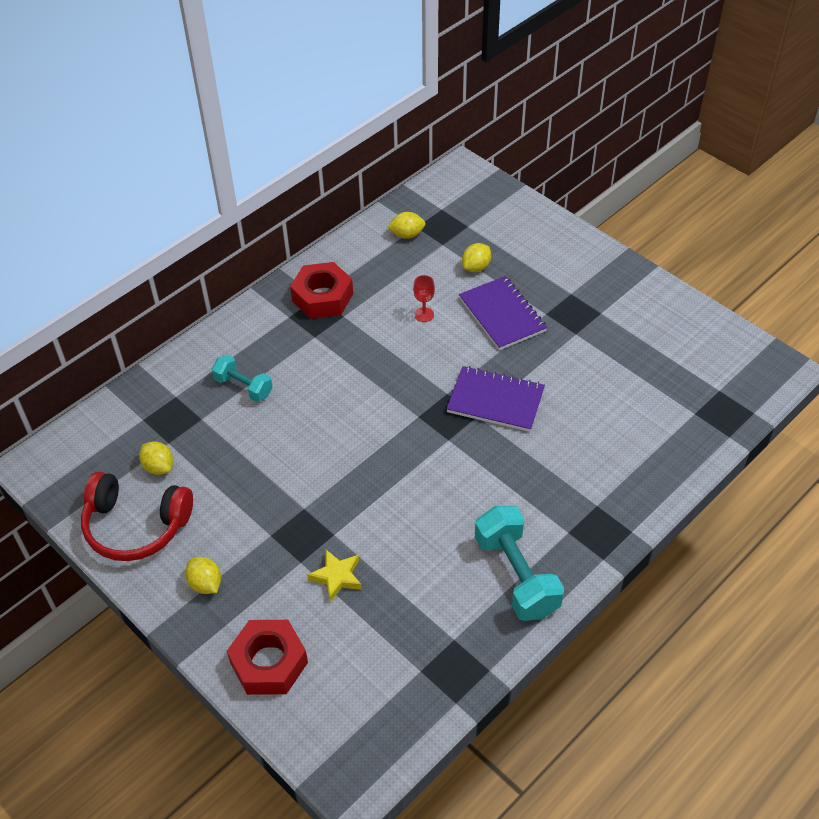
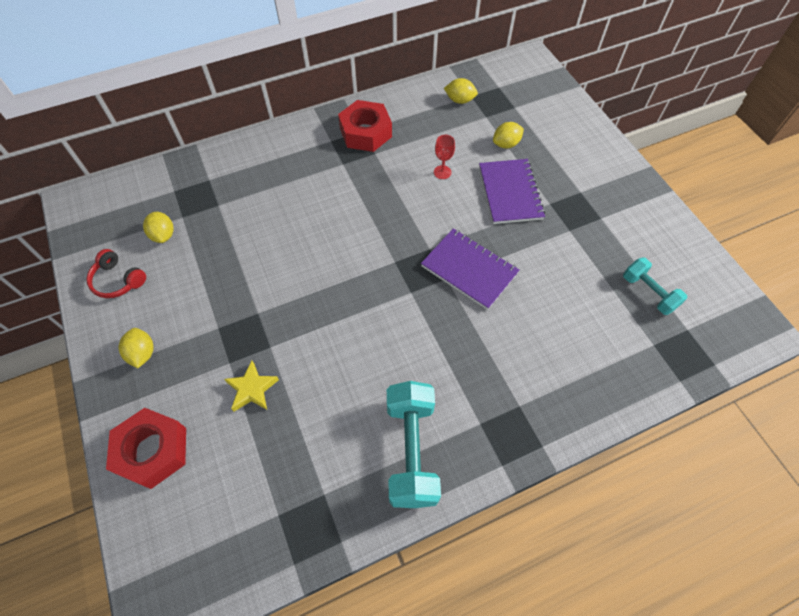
camera: 20 degrees right, 10 degrees up
red headphones [81,472,193,561] -> red headphones [87,249,146,298], size x0.56
turquoise dumbbell [212,355,273,402] -> turquoise dumbbell moved to [623,258,687,315]

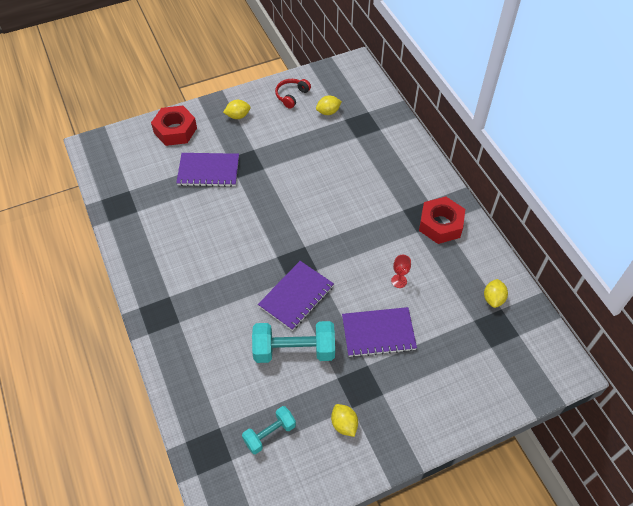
camera: 90 degrees right, 5 degrees down
yellow star [224,361,279,412] -> purple notebook [176,153,239,187]
turquoise dumbbell [387,381,441,508] -> turquoise dumbbell moved to [252,321,335,363]
yellow lemon [493,122,524,148] -> yellow lemon moved to [331,404,358,437]

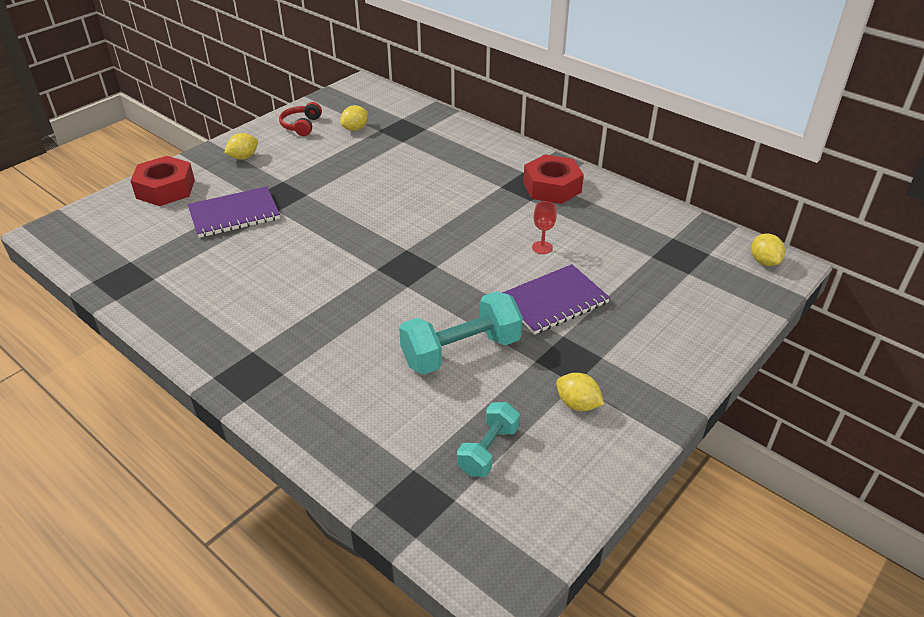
camera: 25 degrees left, 15 degrees down
purple notebook [258,261,334,331] -> none
yellow lemon [484,279,508,308] -> yellow lemon moved to [751,234,785,266]

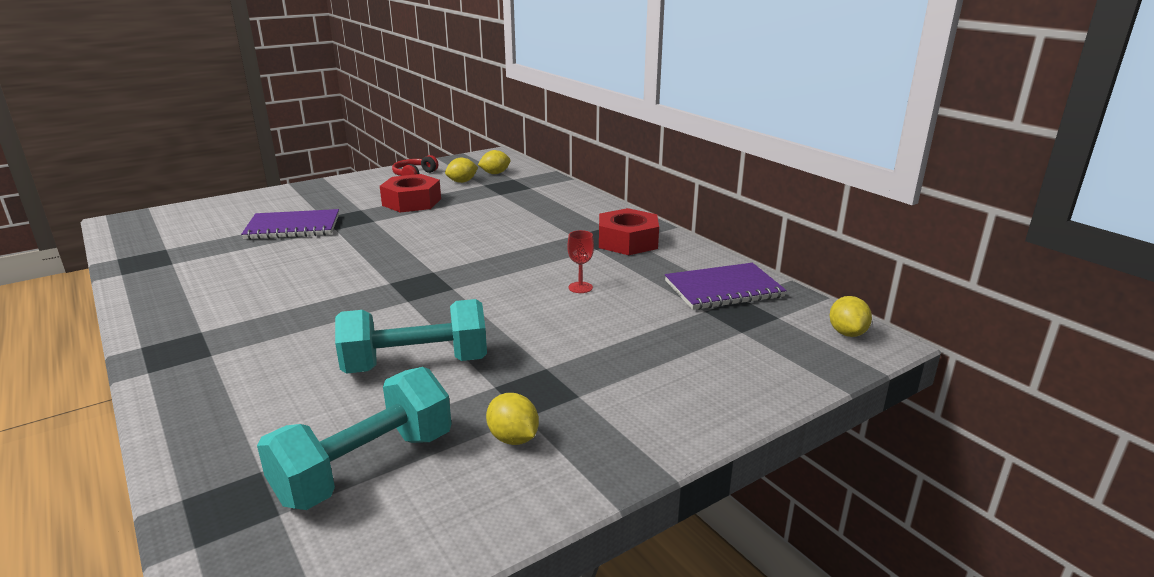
camera: 15 degrees right, 15 degrees down
red nut [130,156,195,206] -> red nut moved to [380,174,441,213]
yellow lemon [224,133,258,160] -> yellow lemon moved to [478,150,511,174]
turquoise dumbbell [457,402,520,477] -> turquoise dumbbell [257,367,452,510], size x1.67
purple notebook [502,264,610,335] -> purple notebook moved to [665,263,787,310]

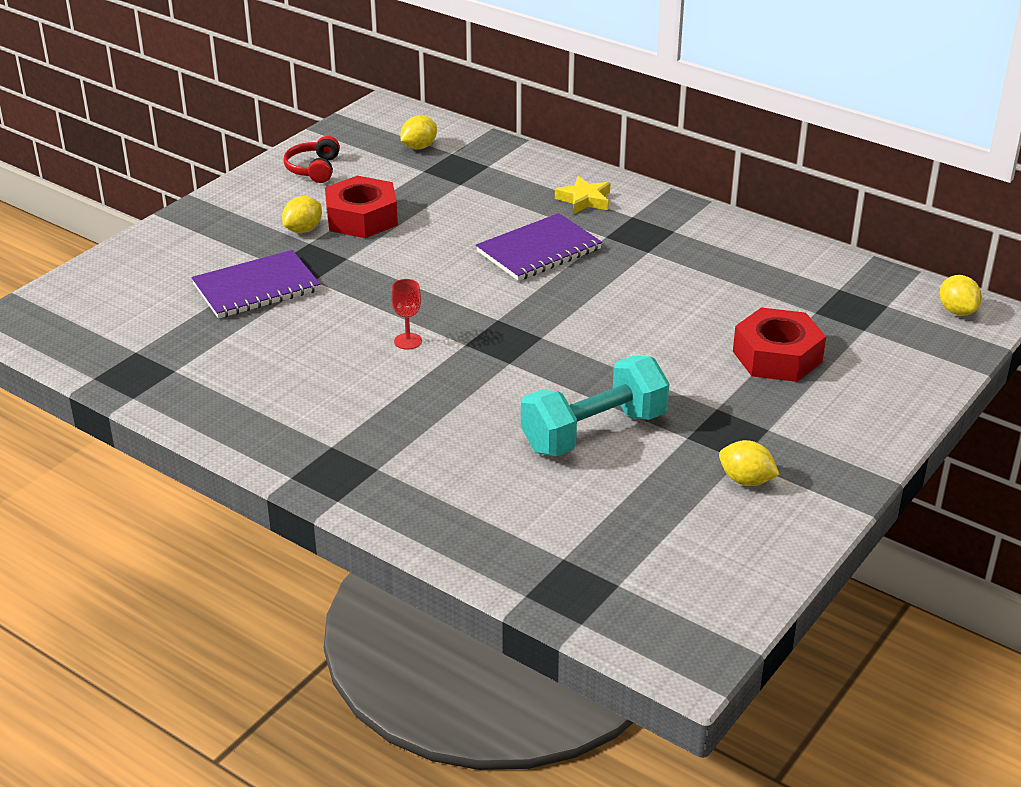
camera: 20 degrees left, 10 degrees up
turquoise dumbbell [257,367,452,510] -> none
yellow lemon [445,158,478,183] -> yellow lemon moved to [282,196,322,233]
red goblet [567,230,594,293] -> red goblet moved to [391,279,422,350]
red nut [599,208,659,255] -> red nut moved to [733,307,826,382]
purple notebook [665,263,787,310] -> purple notebook moved to [476,213,602,281]
none -> yellow star [555,176,610,214]

